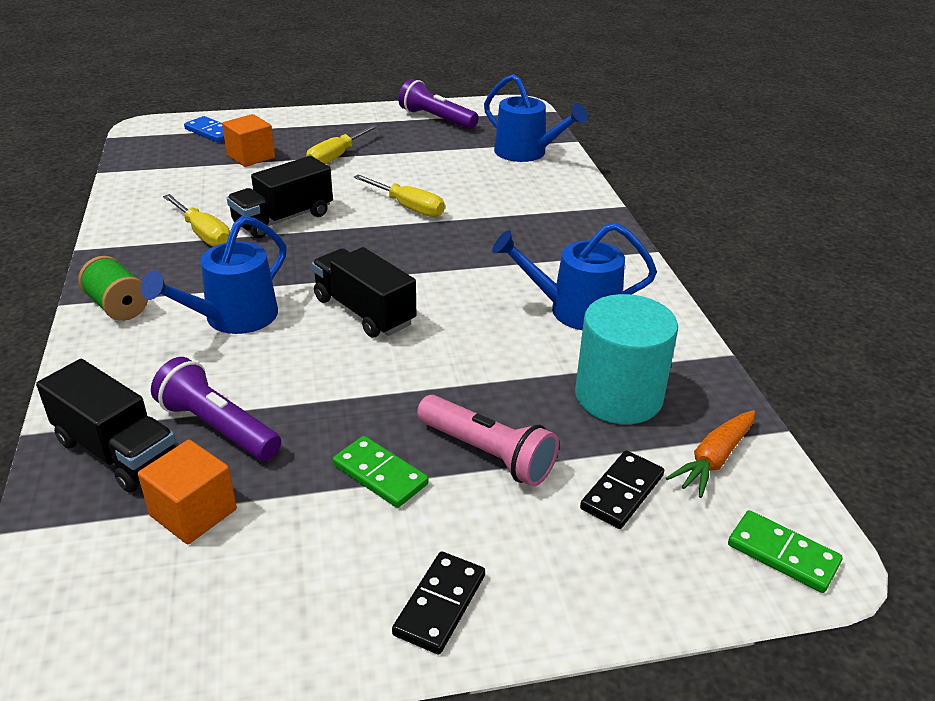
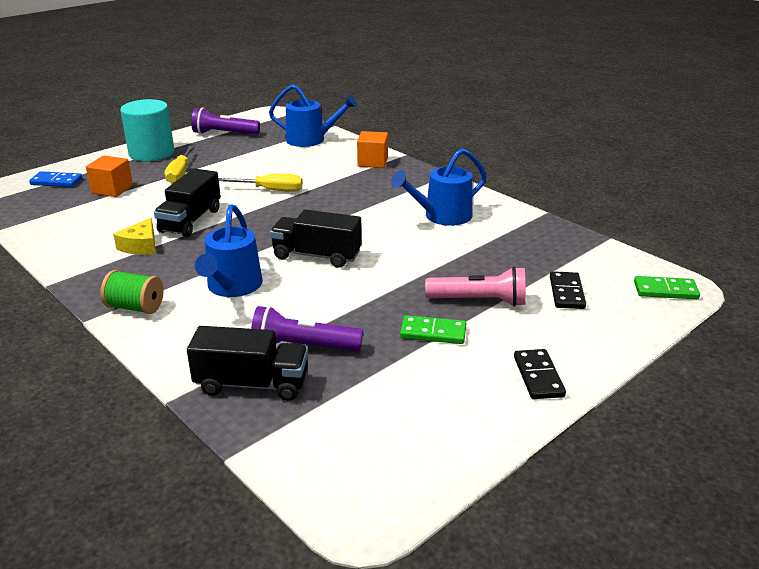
camera: 30 degrees left, 5 degrees down
orange cube [138,440,237,544] -> orange cube moved to [357,131,388,168]
yellow screwdriver [163,194,230,247] -> yellow cheese [113,218,156,255]
turquoise cylinder [575,294,678,424] -> turquoise cylinder moved to [120,99,174,161]
orange carrot [666,410,755,498] -> none

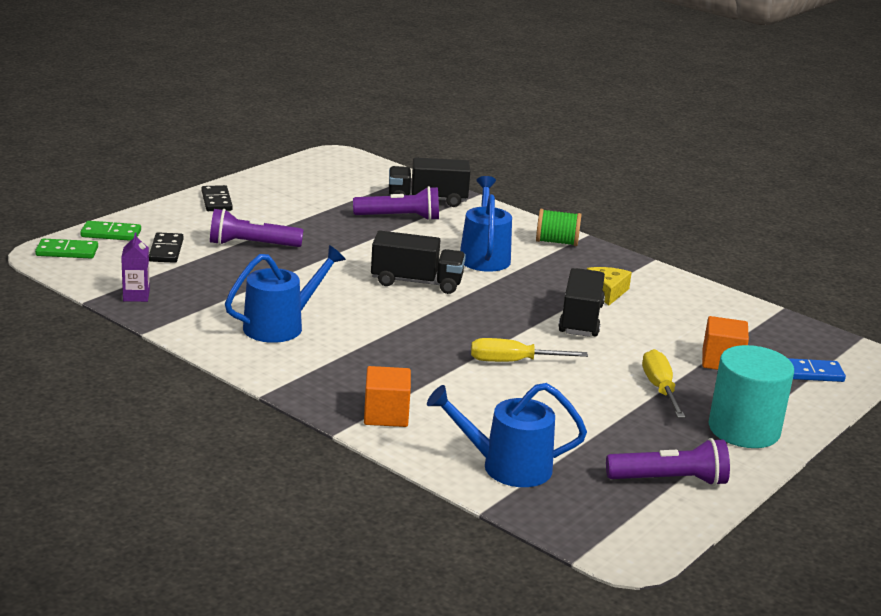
camera: 170 degrees right, 5 degrees down
green domino [400,315,466,344] -> green domino moved to [80,221,141,241]
pink flashlight [425,267,526,307] -> purple flashlight [210,209,303,247]
none -> purple carton [121,232,150,302]

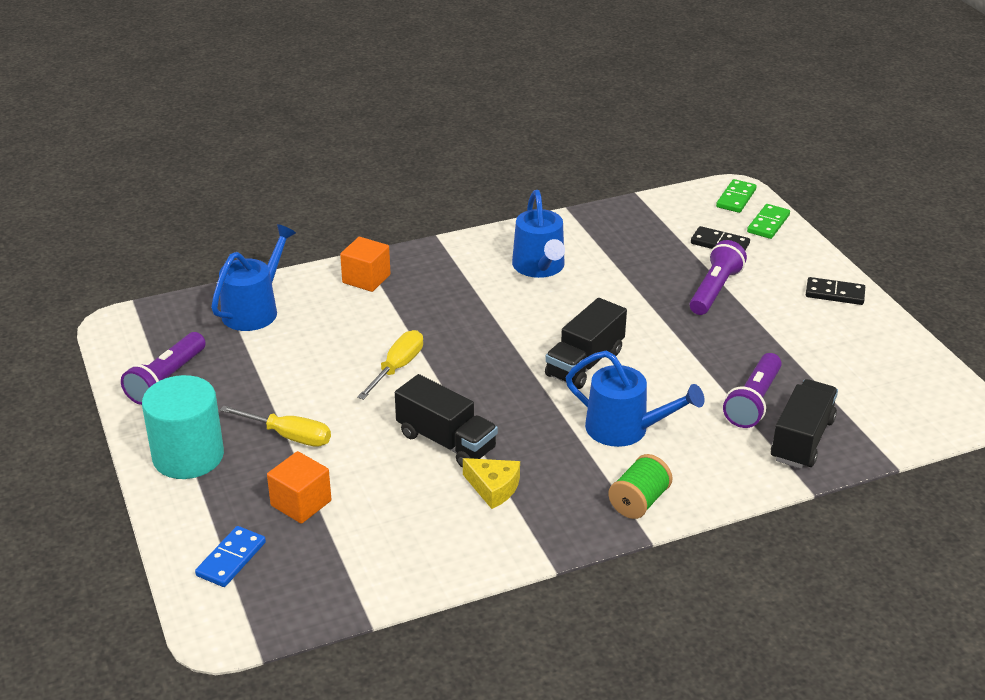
camera: 120 degrees right, 10 degrees up
purple carton [121,232,150,302] -> none

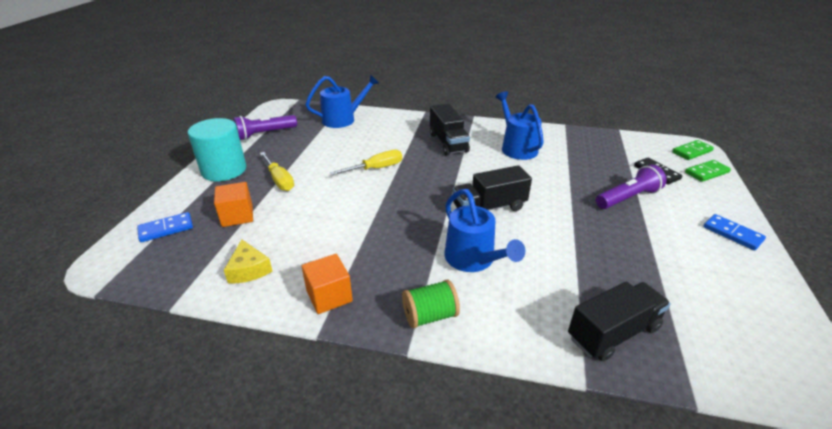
camera: 35 degrees right, 0 degrees up
orange cube [340,237,390,292] -> orange cube moved to [302,254,353,314]
black truck [395,374,498,468] -> black truck moved to [430,104,470,156]
yellow cheese [463,458,520,509] -> yellow cheese moved to [224,240,272,283]
blue watering can [512,190,565,278] -> blue watering can turned 135 degrees clockwise [495,91,544,160]
purple flashlight [723,353,782,428] -> none
black domino [806,277,865,305] -> blue domino [703,214,766,250]

